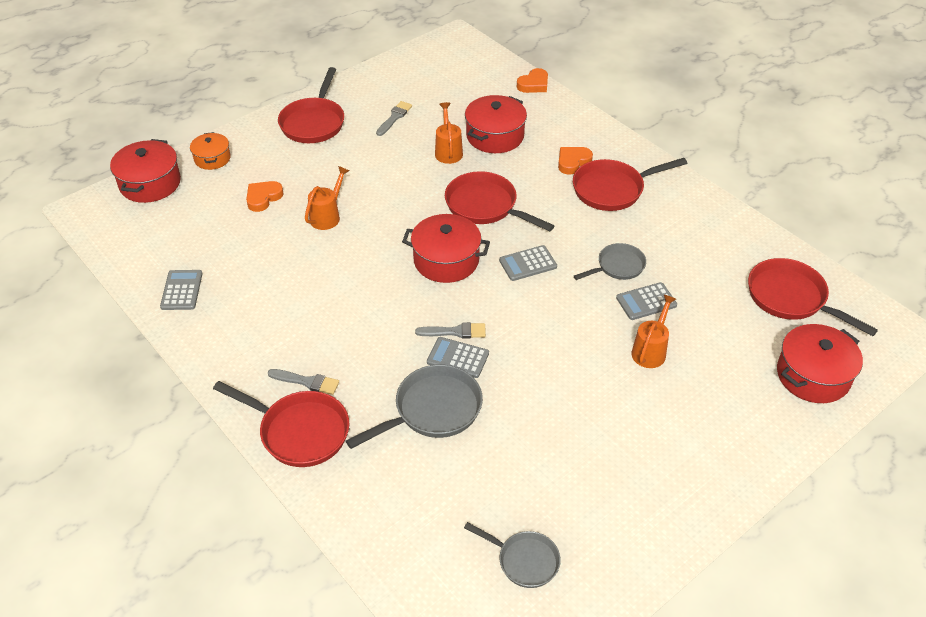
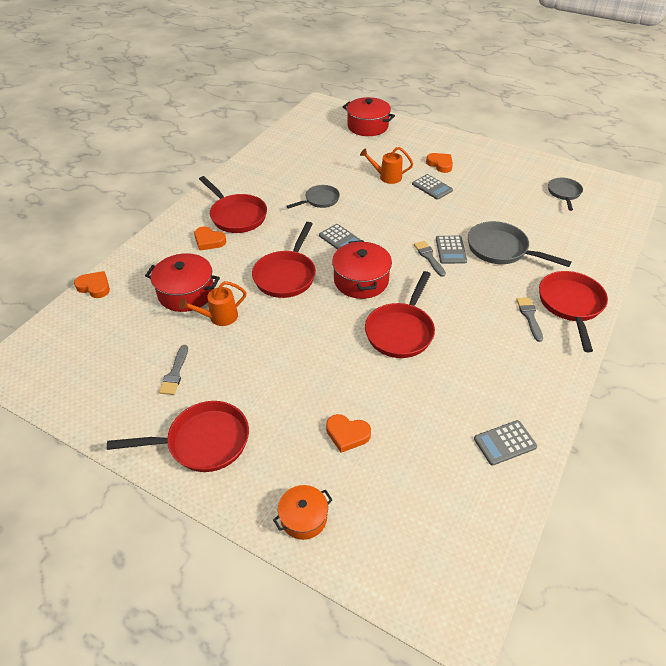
camera: 110 degrees left, 0 degrees up
red pot [110,139,181,203] -> none
orange watering can [305,166,349,230] -> none
grey brush [376,101,412,136] -> grey brush turned 90 degrees counterclockwise [159,345,188,395]
grey pan [574,243,646,280] -> grey pan turned 105 degrees clockwise [286,185,340,209]
grey calculator [616,282,677,320] -> grey calculator moved to [412,174,453,200]
red pan [748,258,878,336] -> red pan moved to [365,271,435,358]
none -> orange heart [426,153,453,173]

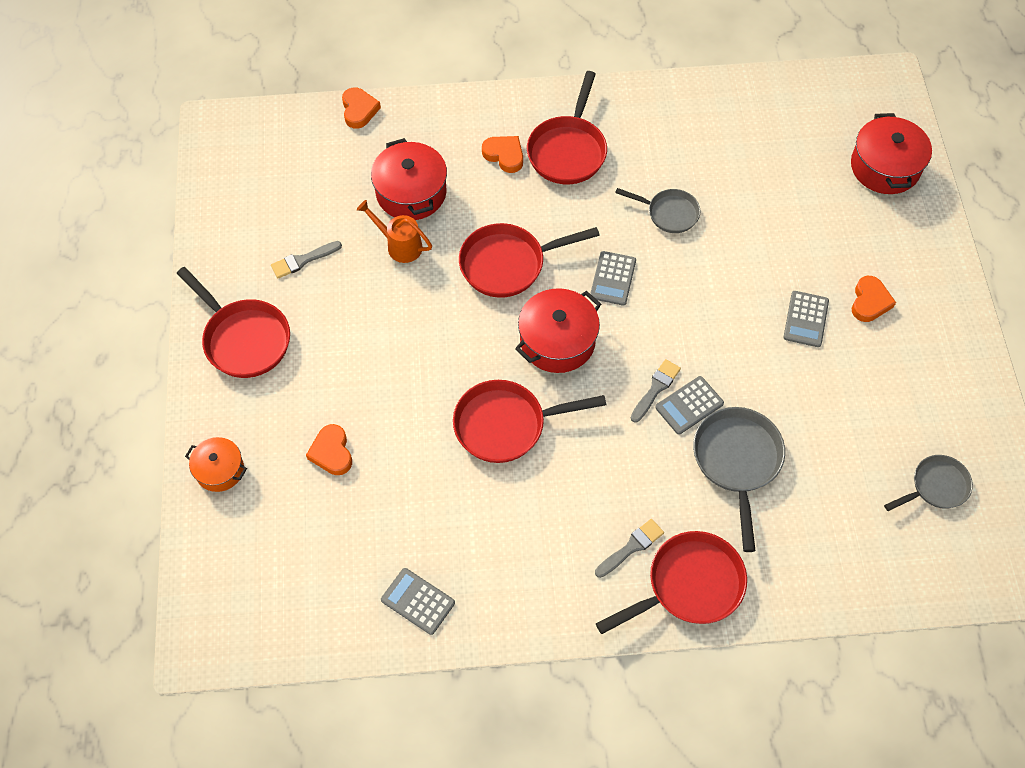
camera: 55 degrees right, 15 degrees up
orange heart [194,226,226,250] -> orange heart turned 135 degrees clockwise [482,136,523,173]
orange watering can [360,147,413,184] -> none

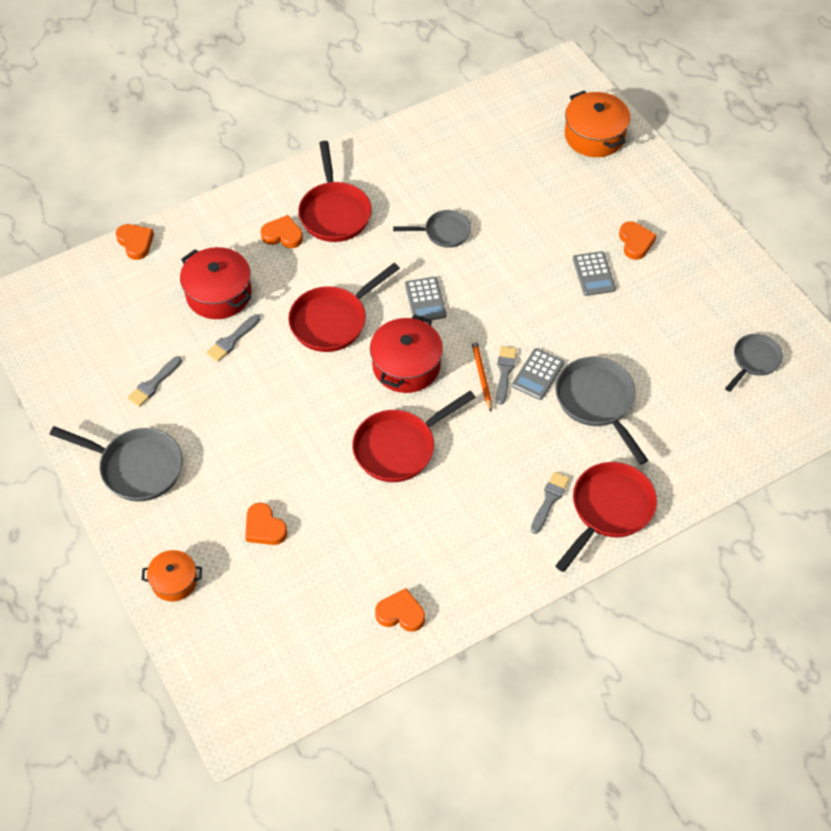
camera: 25 degrees left, 5 degrees down
red pan [177,267,290,378] -> grey pan [50,426,182,502]
orange watering can [357,200,432,263] -> grey brush [206,314,260,362]
grey calculator [381,568,455,635] -> orange heart [375,588,425,632]
red pot [851,113,932,194] -> orange pot [565,91,630,157]
none -> orange pencil [471,339,492,412]

